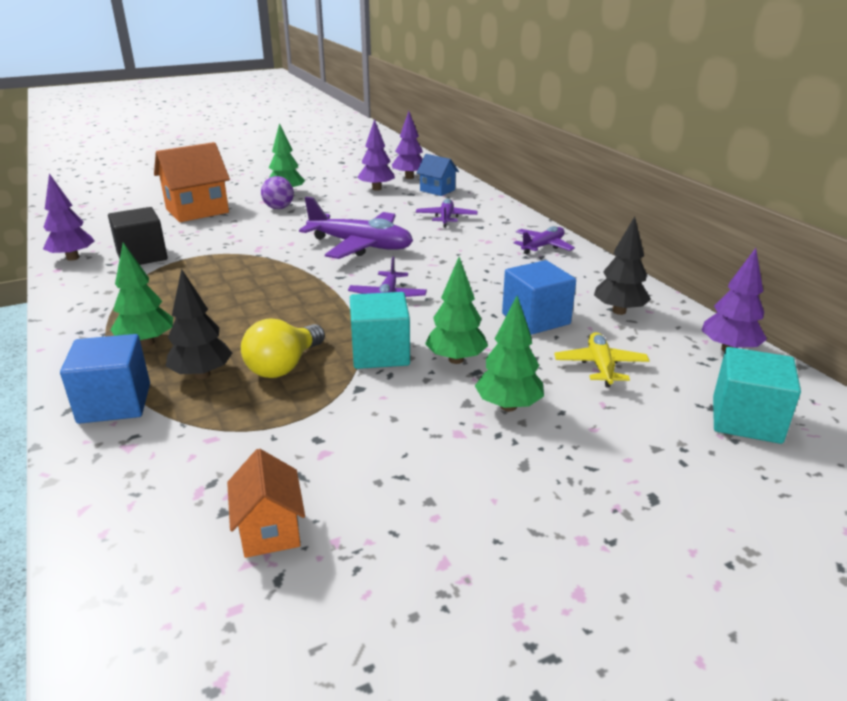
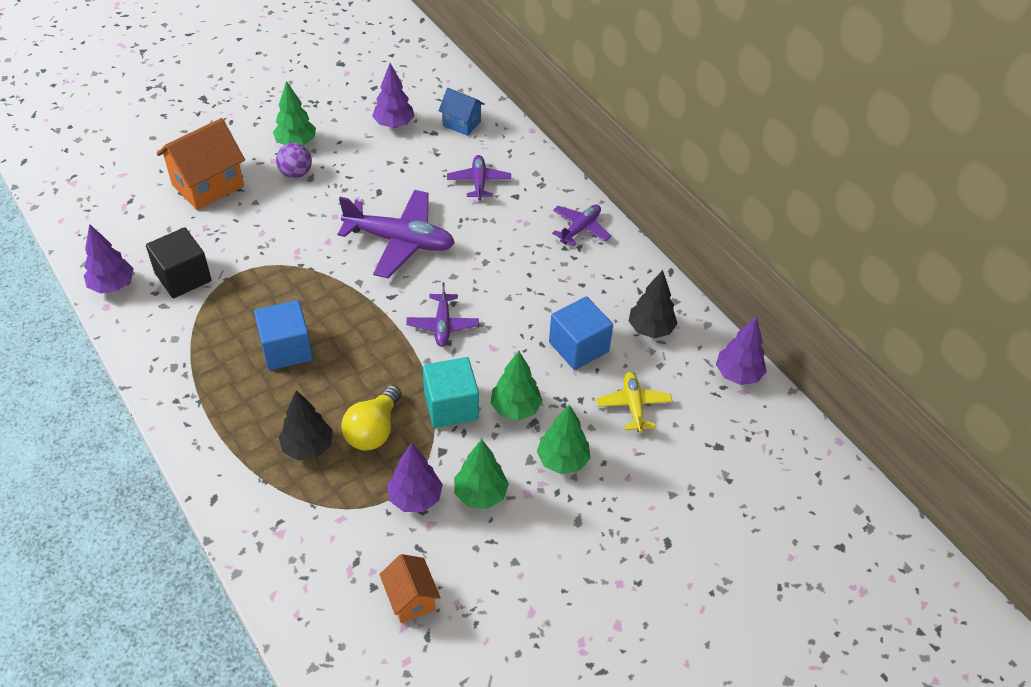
camera: 10 degrees left, 20 degrees up
blue cube [60,334,150,424] -> blue cube moved to [254,300,313,370]
green tree [110,243,173,347] -> green tree moved to [454,439,509,509]
purple tree [392,111,423,179] -> purple tree moved to [387,443,443,512]
turquoise cube [713,347,801,444] -> none

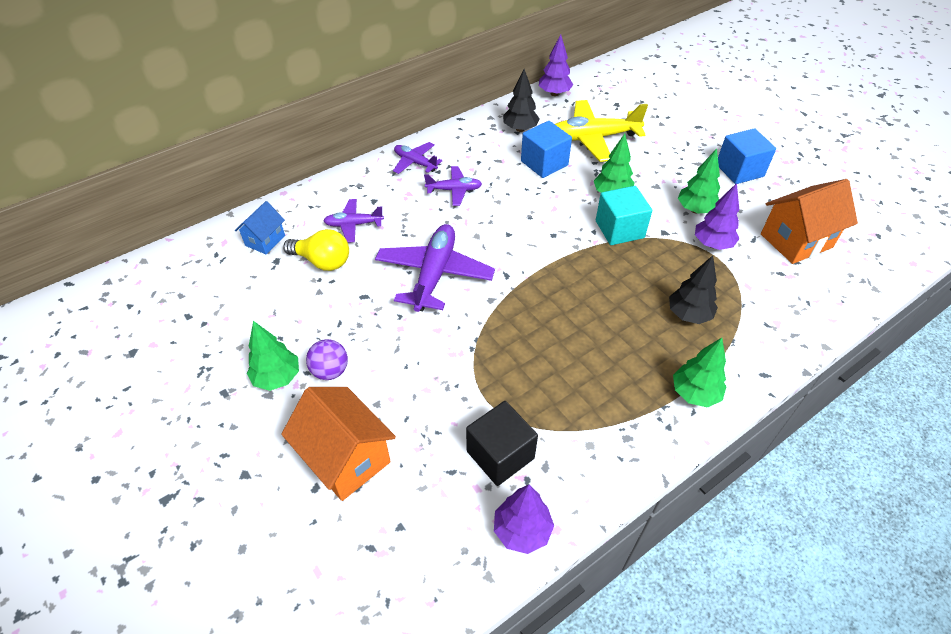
camera: 90 degrees left, 0 degrees up
blue cube [254,300,313,370] -> blue cube moved to [718,128,776,184]
yellow light bulb [341,385,402,451] -> yellow light bulb moved to [283,229,349,271]
purple tree [372,63,414,128] -> none
orange house [379,554,441,623] -> orange house [761,179,858,264], size x1.74
purple plane [406,282,479,347] -> purple plane moved to [424,166,482,206]
green tree [537,404,590,474] -> green tree moved to [673,338,727,408]
yellow plane [596,372,672,433] -> yellow plane [555,100,648,162], size x1.81

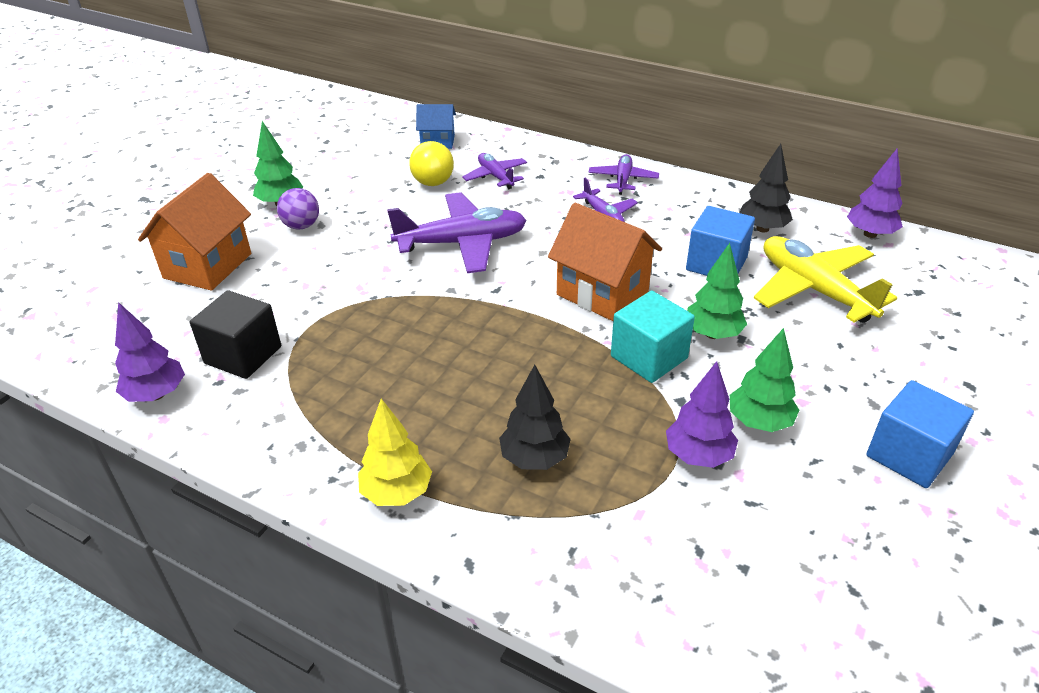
camera: 65 degrees right, 10 degrees down
green tree [673,338,727,408] -> yellow tree [358,399,432,506]
orange house [761,179,858,264] -> orange house moved to [548,203,662,321]

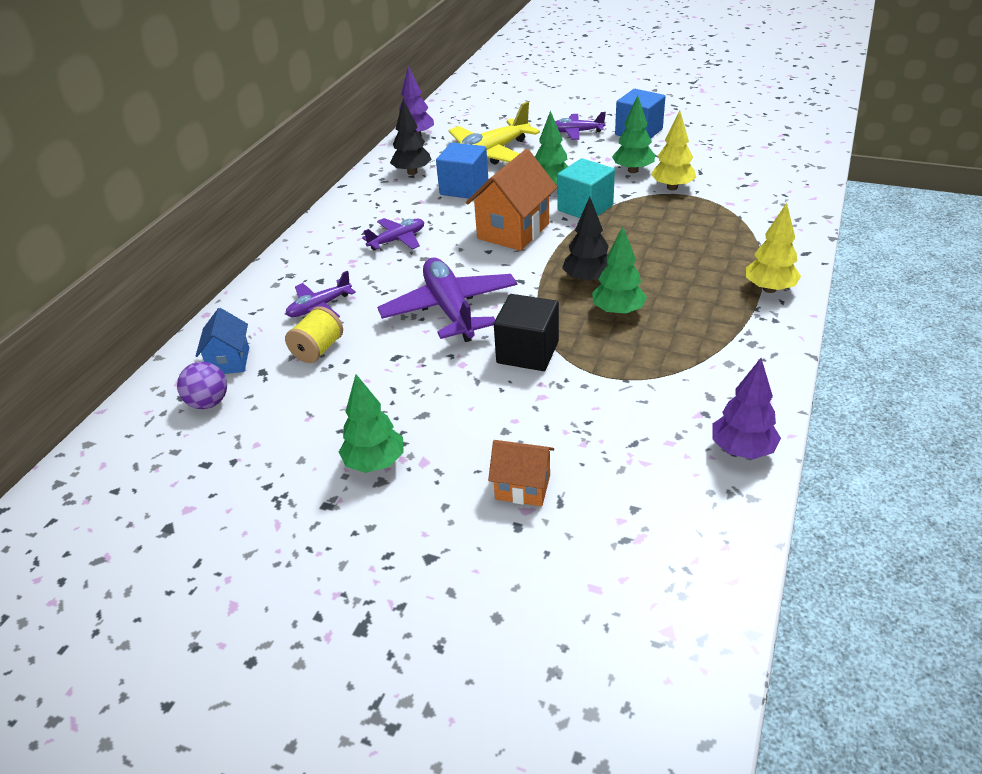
camera: 95 degrees left, 0 degrees up
orange house [138,173,251,291] -> orange house [488,440,554,506], size x0.57
black cube [190,290,281,379] -> black cube moved to [494,294,559,371]
purple ball [277,188,319,229] -> purple ball moved to [177,362,227,409]
yellow light bulb [409,141,454,186] -> yellow spool [285,306,343,363]
black tree [499,365,571,470] -> black tree moved to [562,197,609,284]
purple plane [588,154,659,195] -> purple plane moved to [555,112,606,140]
purple tree [666,361,738,468] -> yellow tree [651,110,696,190]
none -> green tree [592,226,647,316]

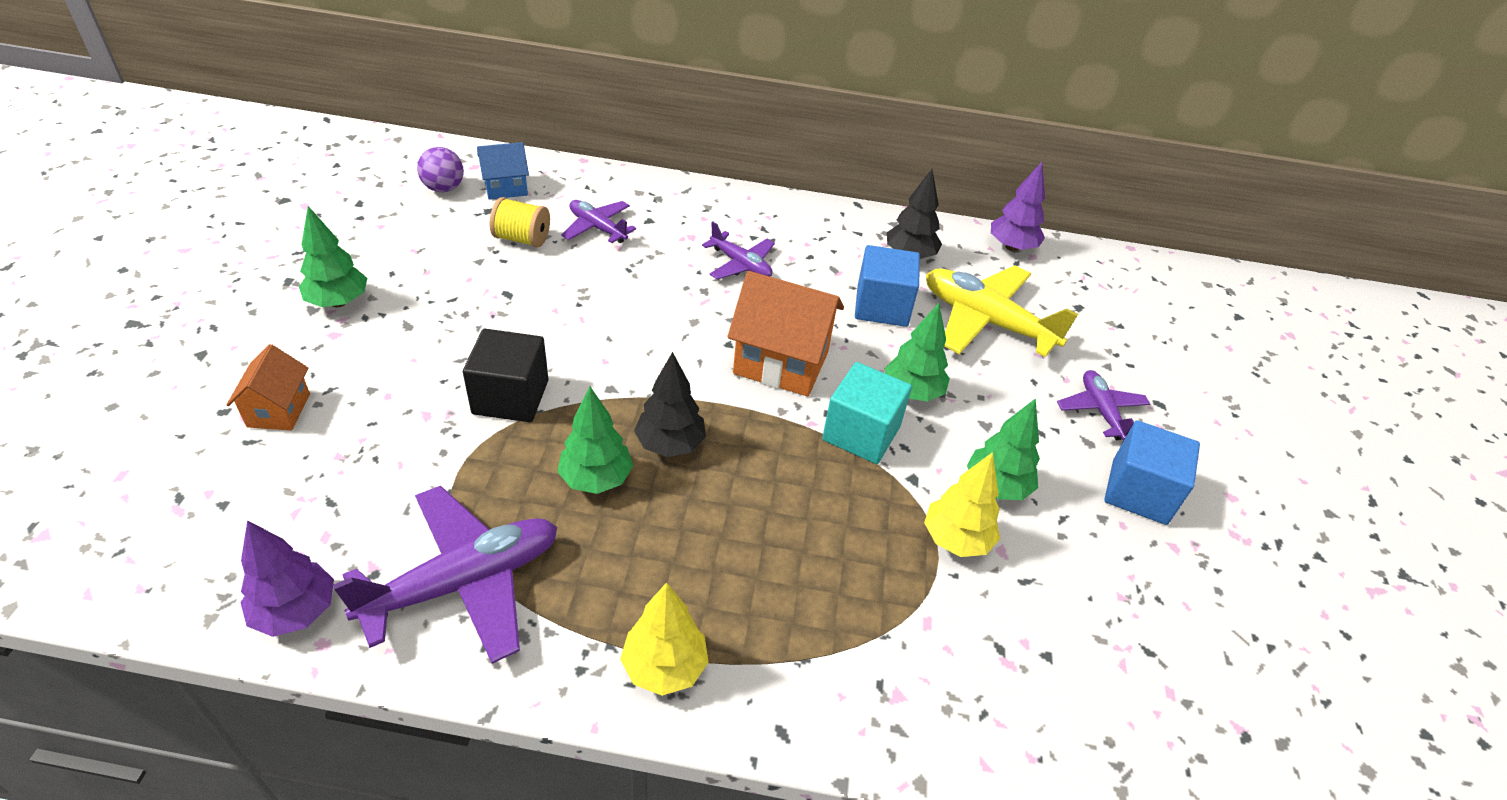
camera: 70 degrees right, 5 degrees up
purple plane [377,258,517,342] -> purple plane moved to [333,486,557,664]

